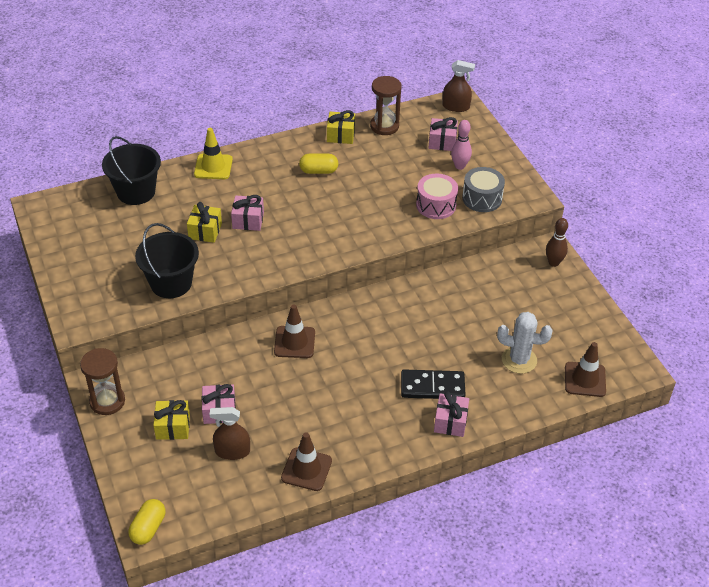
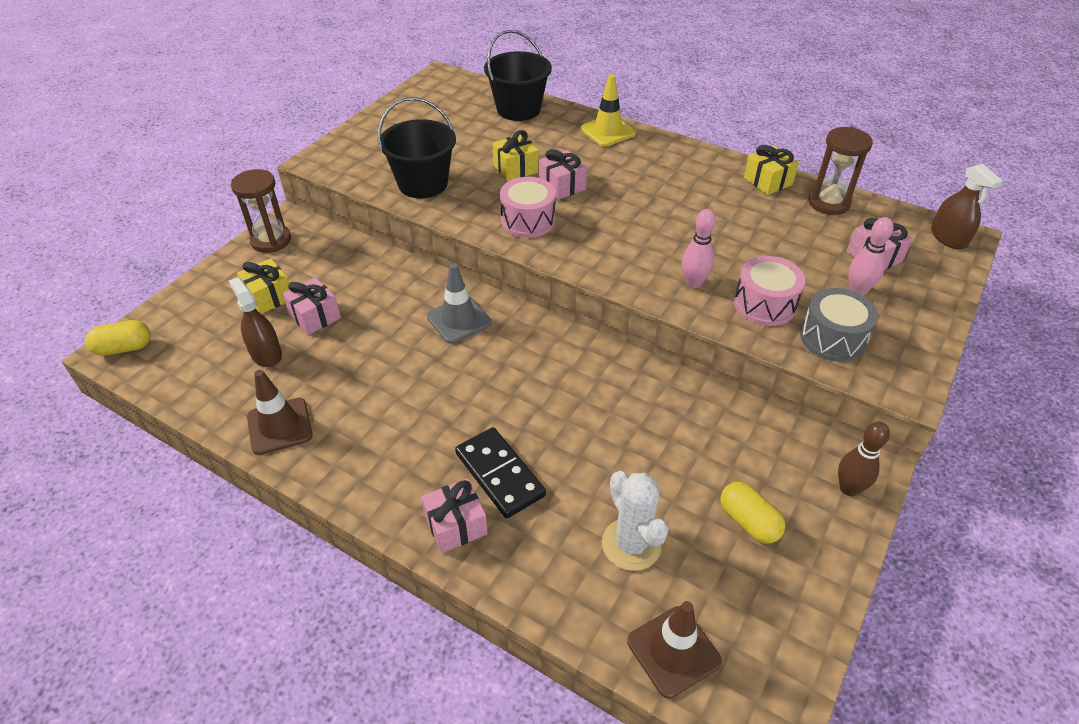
camera: 55 degrees right, 0 degrees up
brown traffic cone [274,304,315,358] -> grey traffic cone [426,263,492,344]
yellow capsule [299,154,338,174] -> yellow capsule moved to [721,482,786,543]
none -> pink drum [500,177,556,238]
none -> pink bowling pin [682,209,716,288]

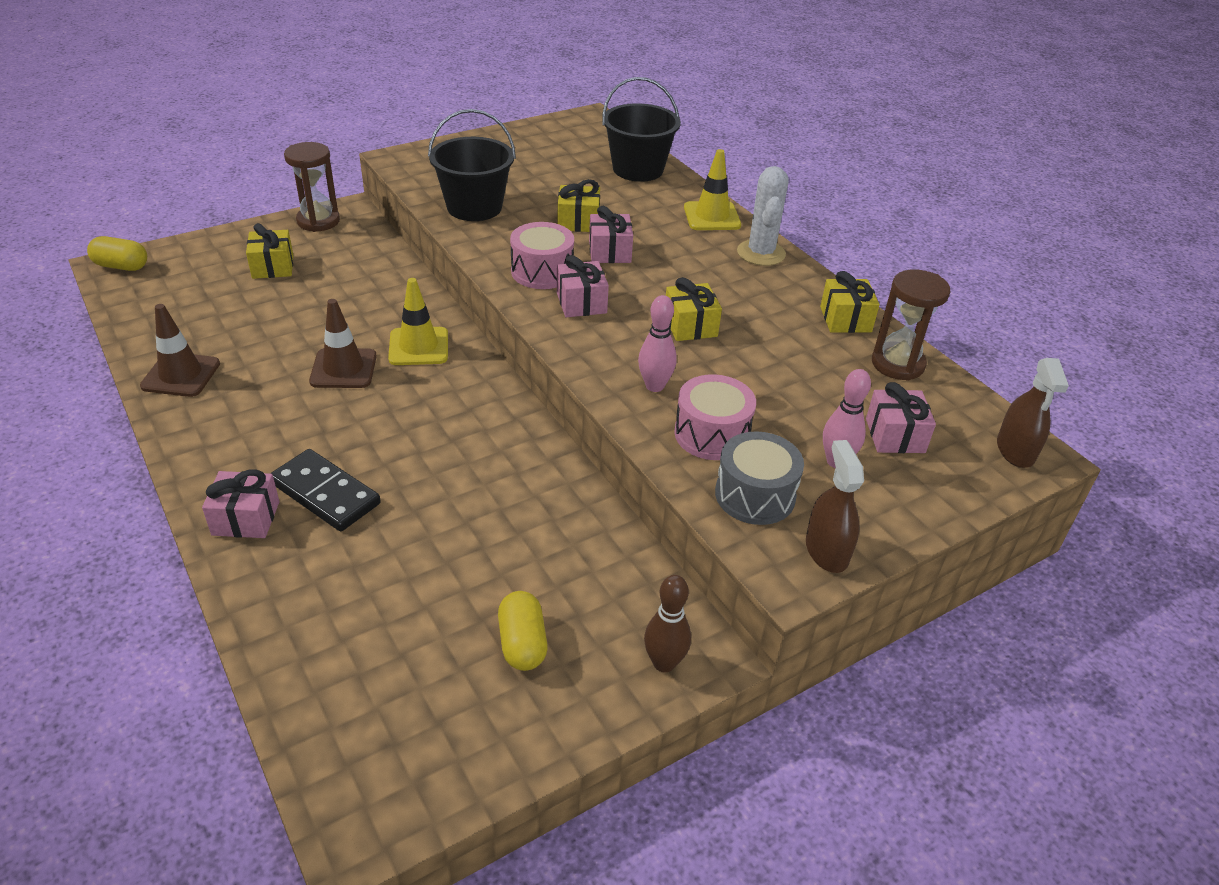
camera: 25 degrees right, 5 degrees down
brown spray bottle [229,277,282,367] -> brown spray bottle moved to [806,440,864,573]
pink gift [282,277,341,335] -> pink gift moved to [557,255,609,317]
grey traffic cone [426,263,492,344] -> yellow traffic cone [388,278,448,365]
black domino [455,427,546,518] -> black domino turned 45 degrees counterclockwise [270,449,381,531]
white cactus [602,471,669,571] -> white cactus moved to [737,166,789,266]
brown traffic cone [627,601,722,698] -> brown traffic cone moved to [309,299,377,388]
none -> yellow gift [666,277,722,341]

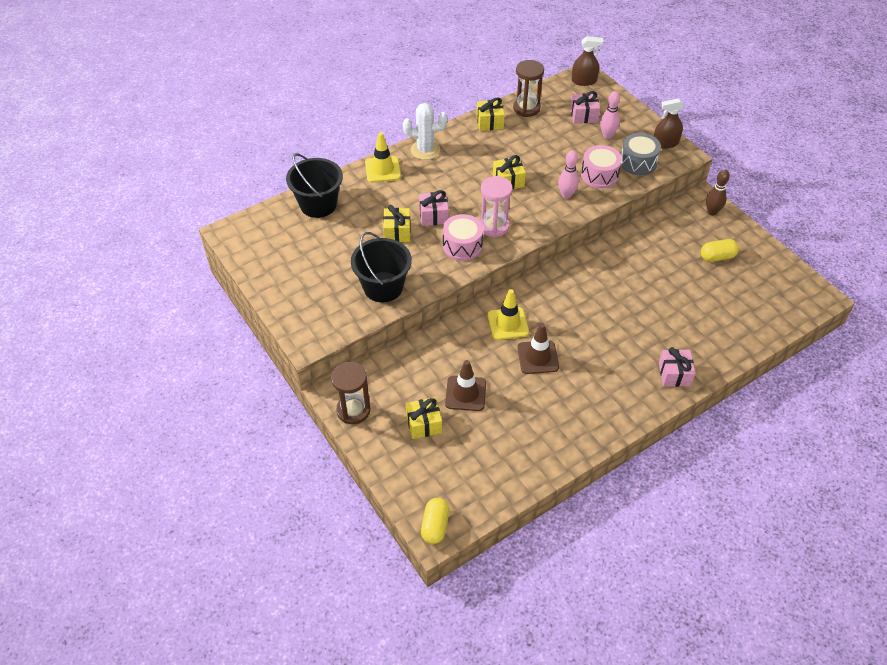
camera: 90 degrees left, 10 degrees up
brown traffic cone [140,304,220,397] -> brown traffic cone moved to [445,360,486,411]
black domino [270,449,381,531] -> none
pink gift [557,255,609,317] -> pink hourglass [480,176,513,237]

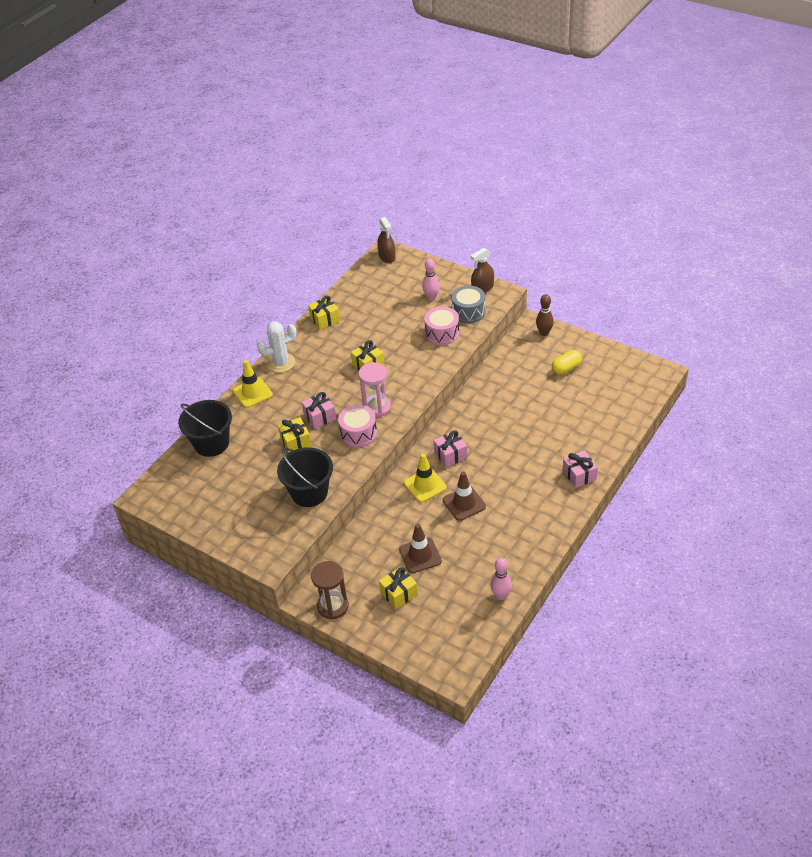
camera: 20 degrees left, 5 degrees down
yellow capsule [421,498,449,544] -> none
brown hourglass [513,60,544,117] -> none
pink bowling pin [558,151,579,199] -> pink bowling pin moved to [490,558,512,600]
pink gift [570,91,600,124] -> pink gift moved to [434,431,467,467]
brown spray bottle [571,36,604,86] -> brown spray bottle turned 90 degrees clockwise [377,217,396,263]

